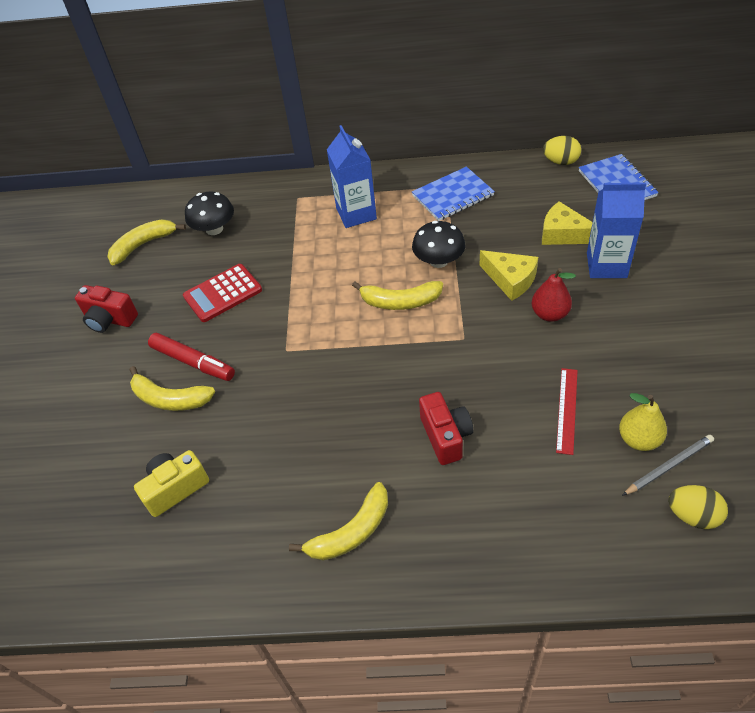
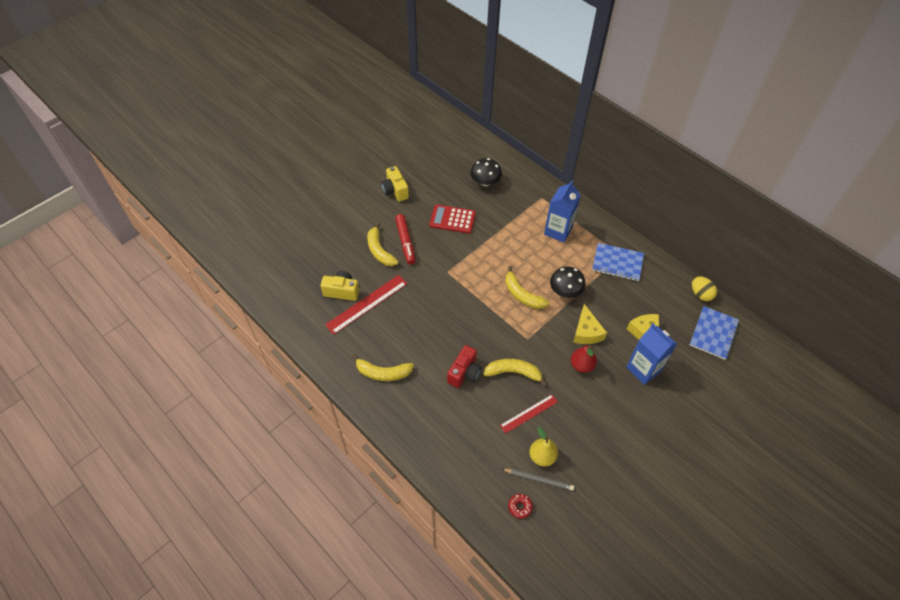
camera: 40 degrees right, 5 degrees up
red camera [75,285,138,333] -> yellow camera [381,166,409,202]
yellow banana [107,219,186,265] -> yellow banana moved to [483,359,547,387]
yellow egg [668,485,728,529] -> red donut [508,494,533,519]
none -> red ruler [325,275,407,335]

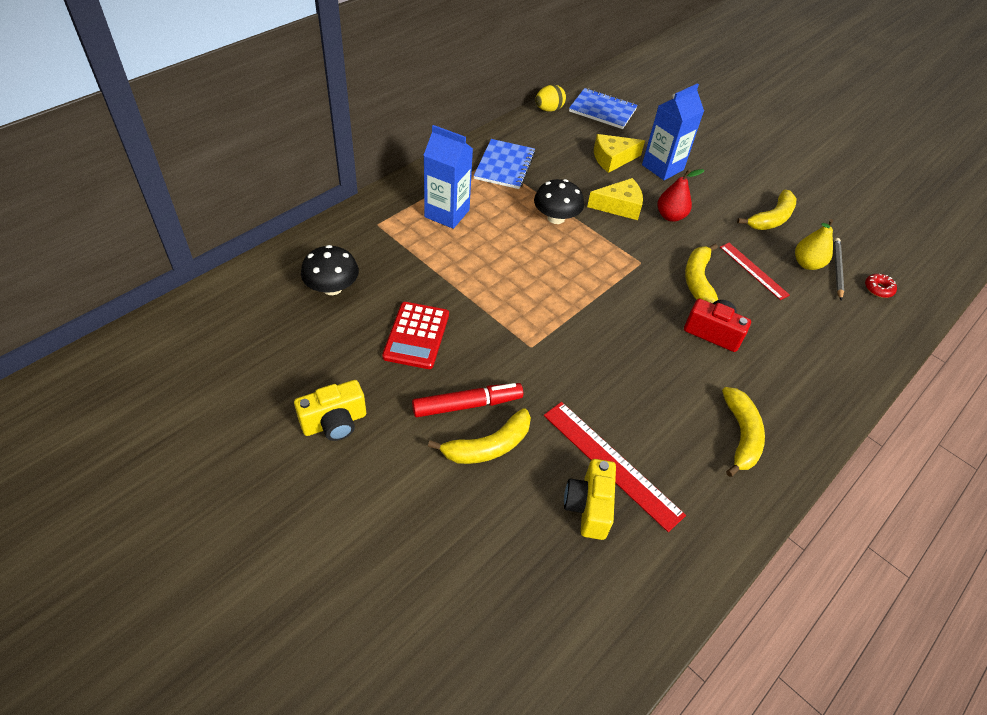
camera: 95 degrees left, 5 degrees down
yellow banana [505,266,549,309] -> yellow banana moved to [737,190,796,230]

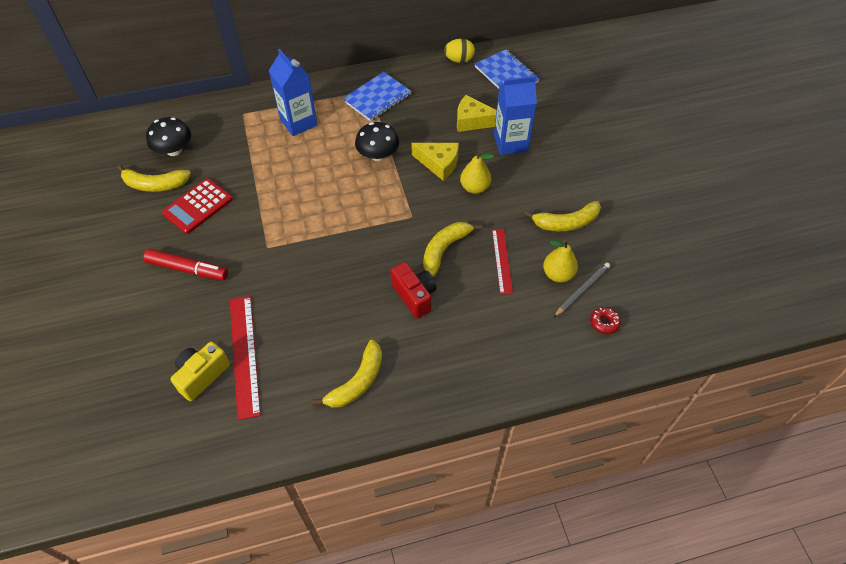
camera: 35 degrees right, 5 degrees up
yellow camera [294,380,366,441] -> none
yellow banana [428,408,531,464] -> yellow banana moved to [117,165,191,192]
red pear [657,169,705,222] -> yellow pear [460,151,494,194]

